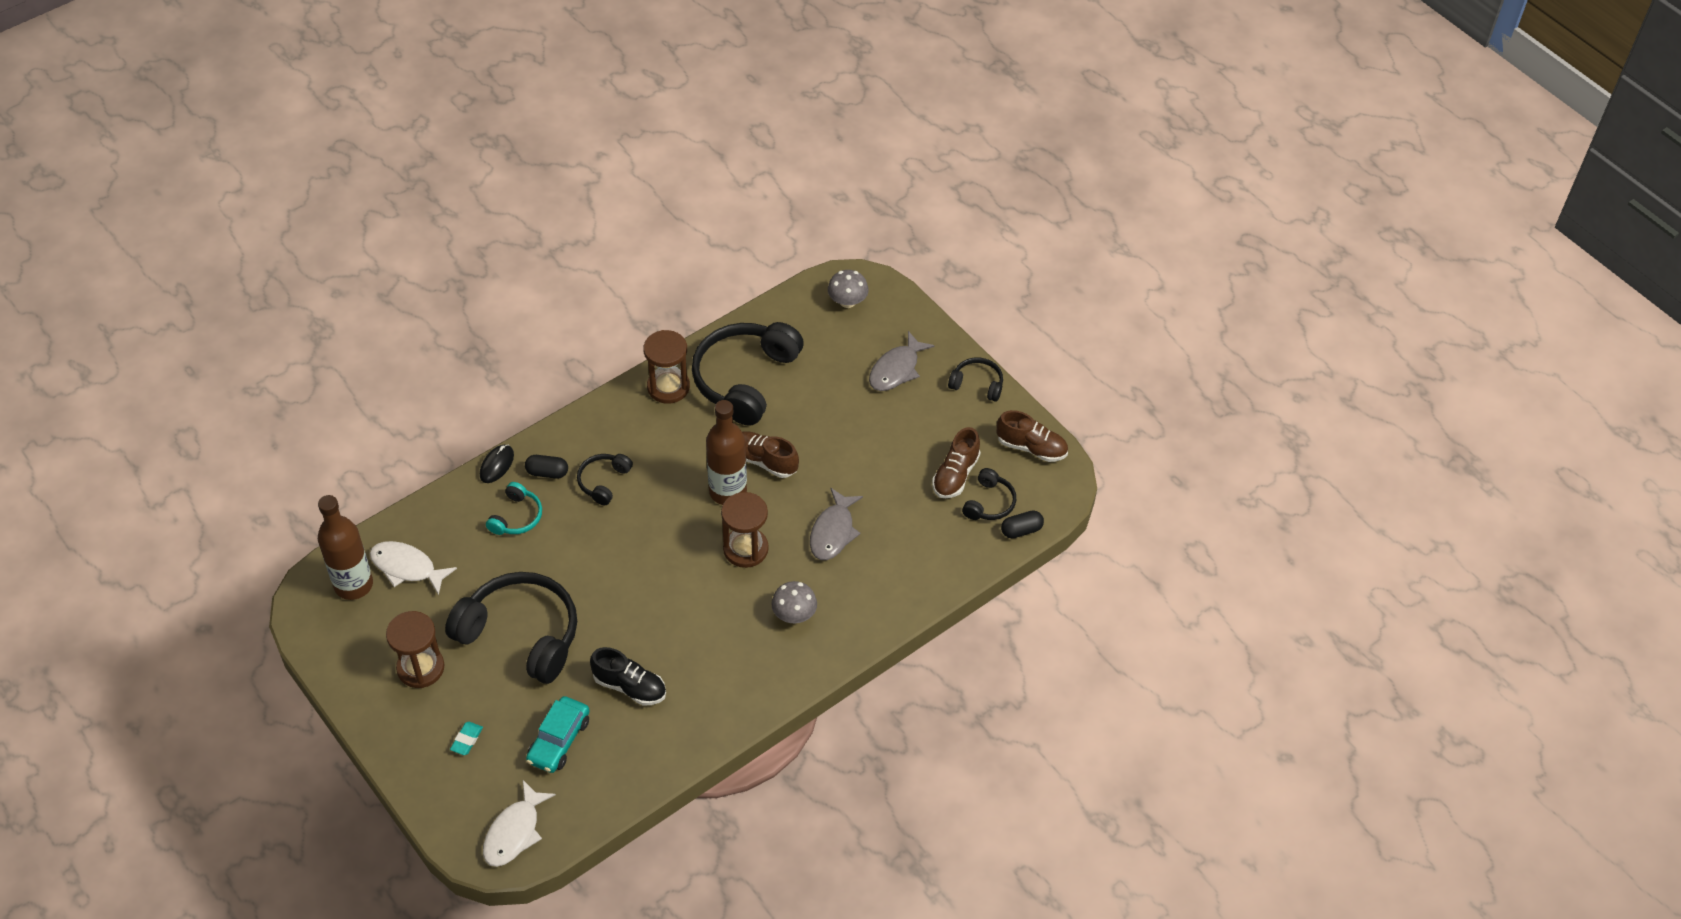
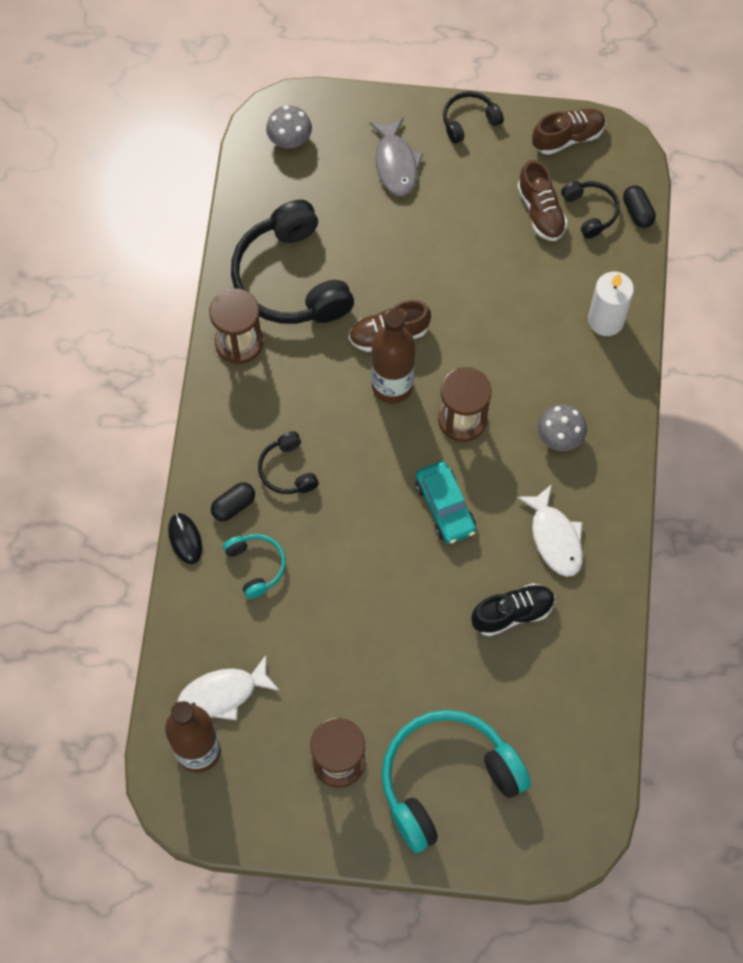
camera: 45 degrees left, 15 degrees up
black headphones [445,572,577,684] -> none
turquoise eraser [450,722,483,755] -> turquoise headphones [382,710,531,853]
white fish [483,780,556,867] -> white fish moved to [517,484,583,577]
turquoise car [526,696,590,773] -> turquoise car moved to [416,461,476,544]
grey fish [810,488,863,560] -> none
black capsule [1001,510,1044,538] -> black capsule turned 45 degrees counterclockwise [623,185,656,228]
none -> white candle [588,271,634,336]

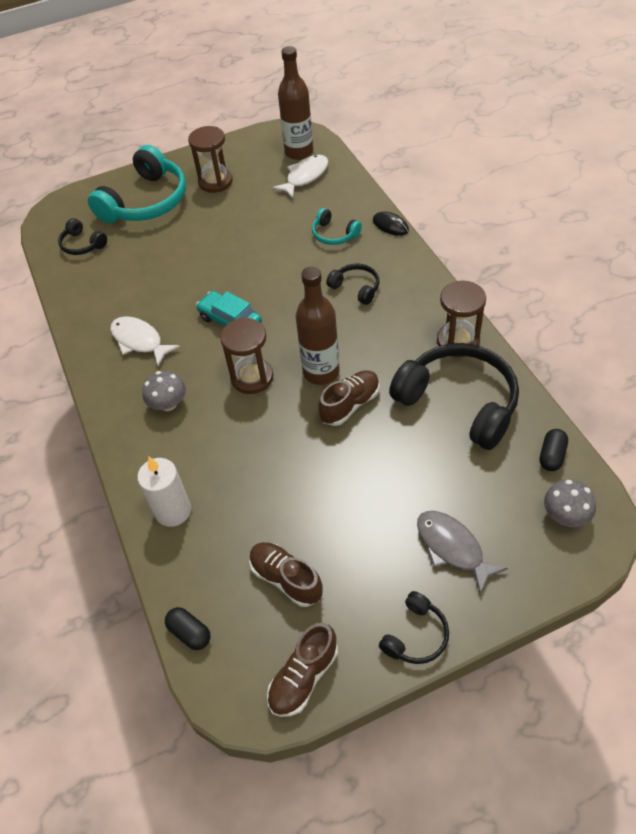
camera: 155 degrees right, 15 degrees down
black capsule [211,482,255,521] -> black capsule moved to [540,429,568,471]
black shoe [471,583,555,636] -> none
black headphones [561,181,620,239] -> black headphones moved to [58,218,107,255]

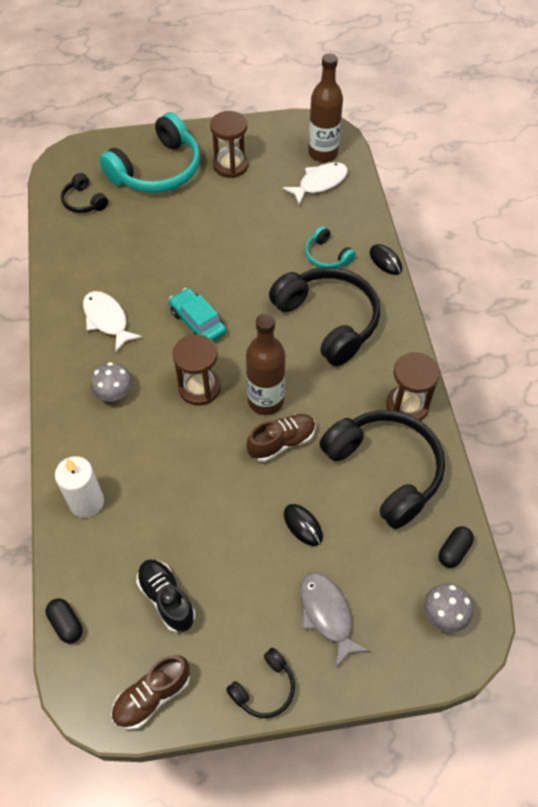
camera: 10 degrees right, 5 degrees up
brown shoe [249,542,323,607] -> black shoe [136,560,195,633]
black headphones [326,263,379,305] -> black headphones [269,267,380,366], size x2.10
none -> black mouse [284,504,323,546]

